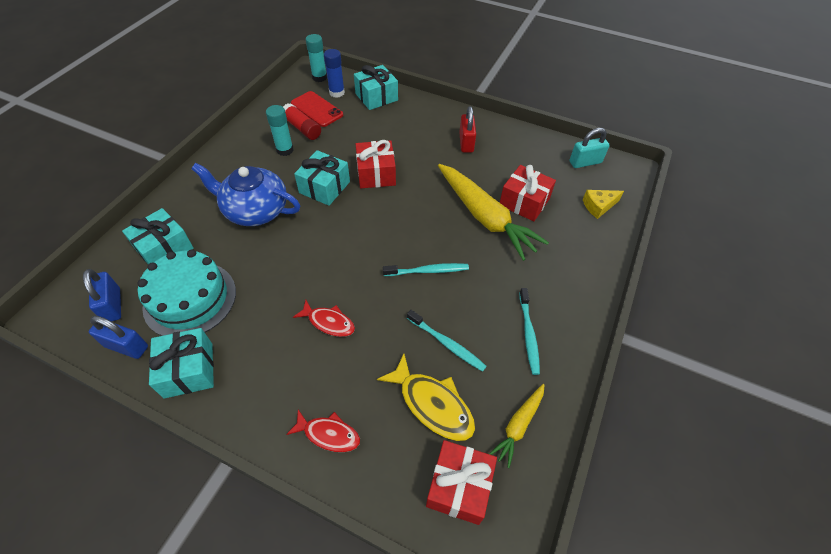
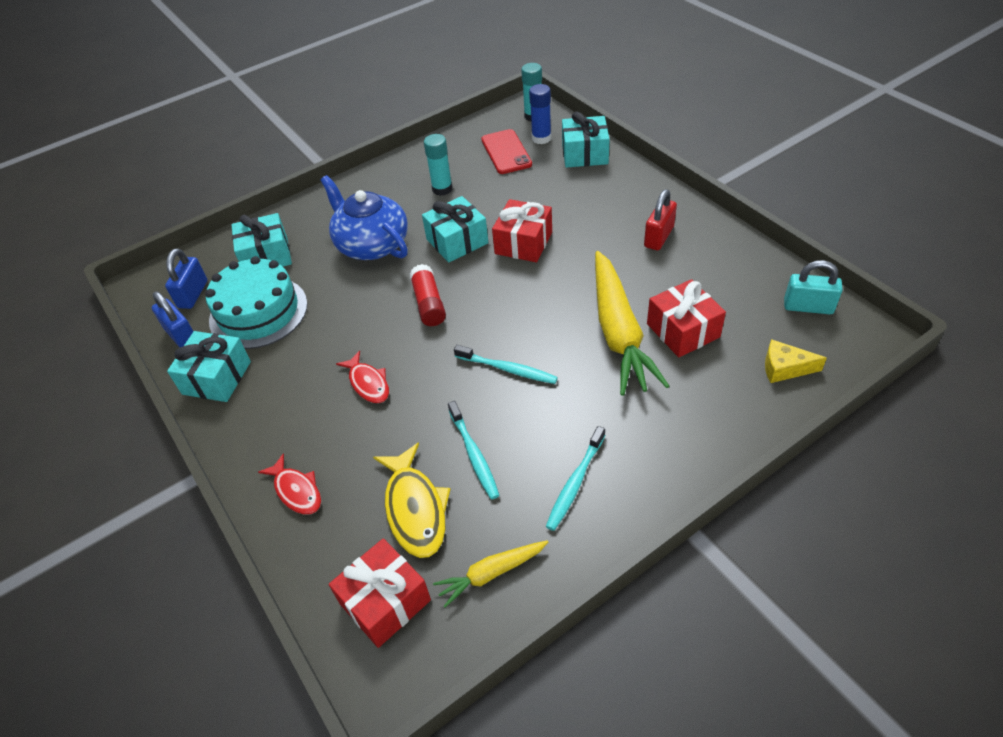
camera: 35 degrees right, 5 degrees down
red glue stick [283,103,321,140] -> red glue stick moved to [409,264,446,326]

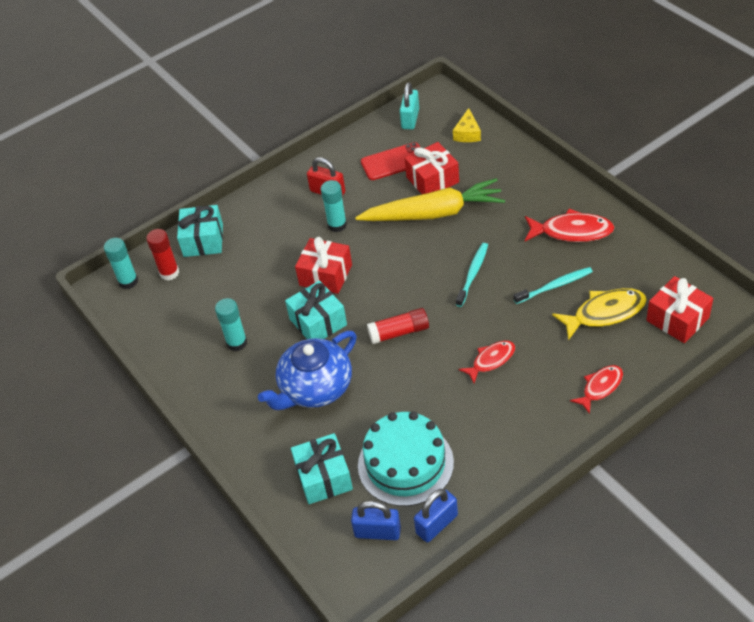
camera: 90 degrees left, 0 degrees up
turquoise gift [167,331,251,402] -> none
yellow carrot [433,540,548,608] -> none
red phone [481,129,532,174] -> red phone moved to [361,142,421,180]
blue glue stick [529,84,551,144] -> red glue stick [146,229,179,281]
turquoise toothbrush [546,426,605,531] -> red fish [525,209,615,242]
none -> turquoise glue stick [321,180,347,232]

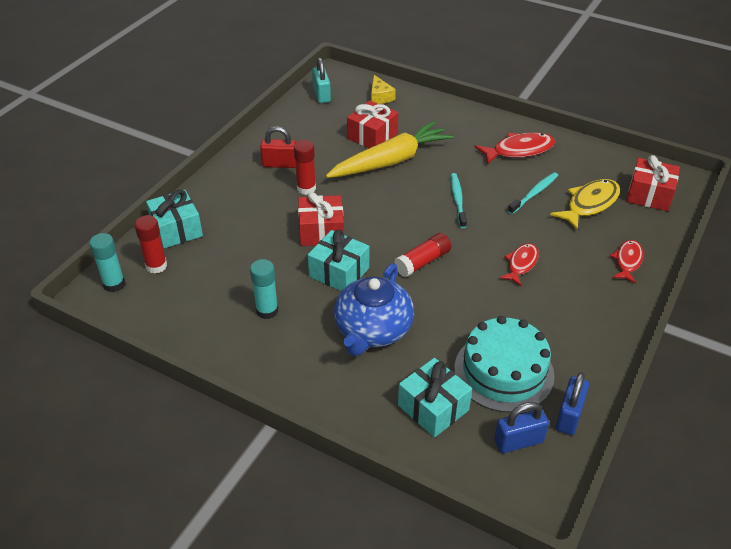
camera: 30 degrees left, 5 degrees down
turquoise glue stick [321,180,347,232] -> red glue stick [293,140,316,195]
red phone [361,142,421,180] -> none

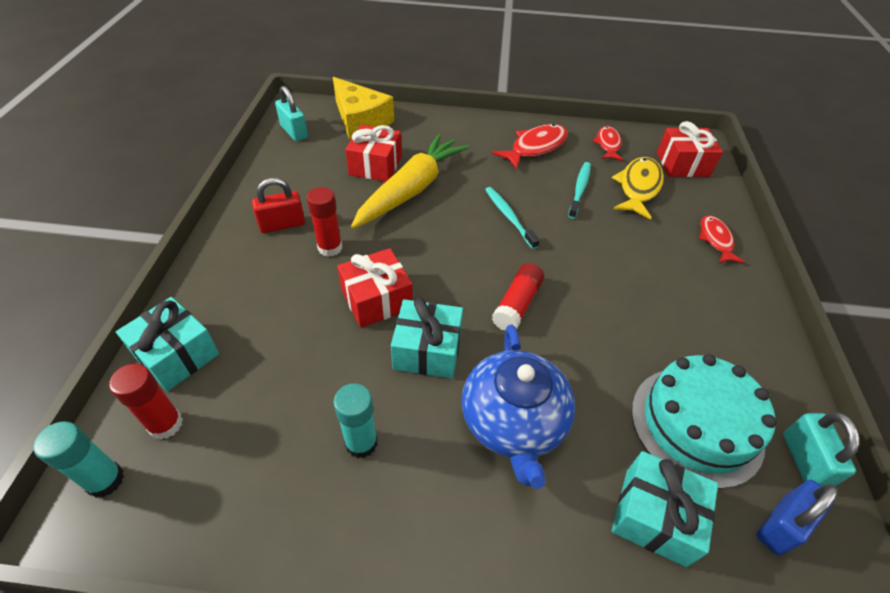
camera: 25 degrees left, 5 degrees up
yellow cheese [371,75,396,104] -> yellow cheese [333,77,394,139], size x1.87
red fish [499,243,539,286] -> red fish moved to [592,126,623,161]
blue padlock [556,372,589,435] -> turquoise padlock [783,412,860,486]

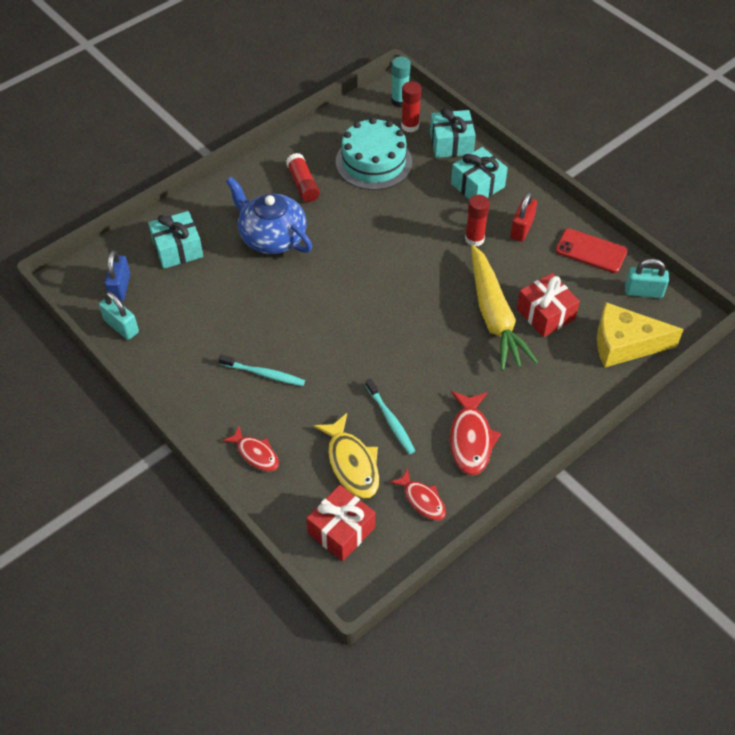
camera: 135 degrees right, 5 degrees up
turquoise glue stick [334,383,378,458] -> none
red gift [337,248,413,328] -> none
turquoise gift [391,297,463,378] -> turquoise gift moved to [451,147,508,199]
turquoise toothbrush [485,187,540,249] -> turquoise toothbrush moved to [219,355,305,386]
red glue stick [492,263,544,331] -> red glue stick moved to [286,153,320,202]
turquoise cake [632,354,777,489] -> turquoise cake moved to [336,118,412,190]
none -> red phone [555,228,627,273]

